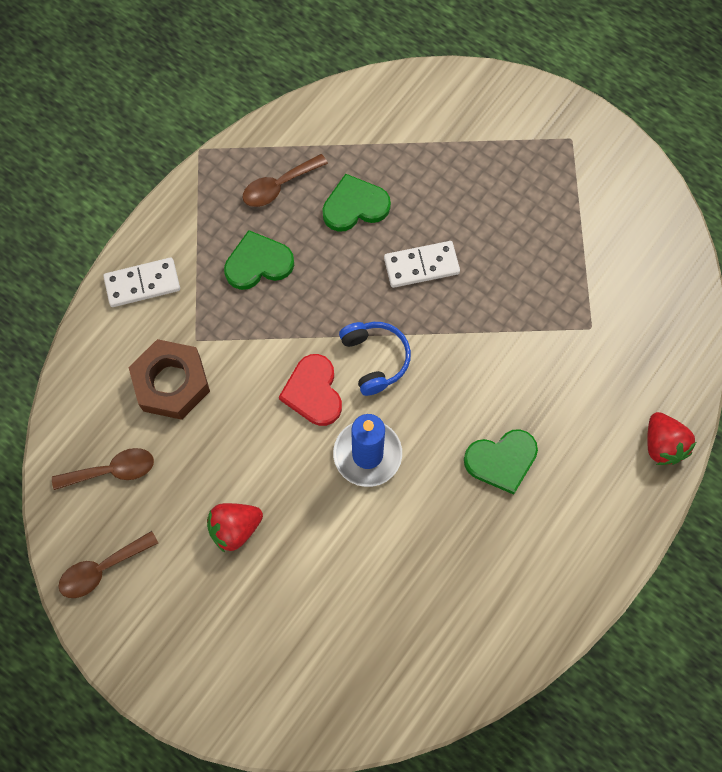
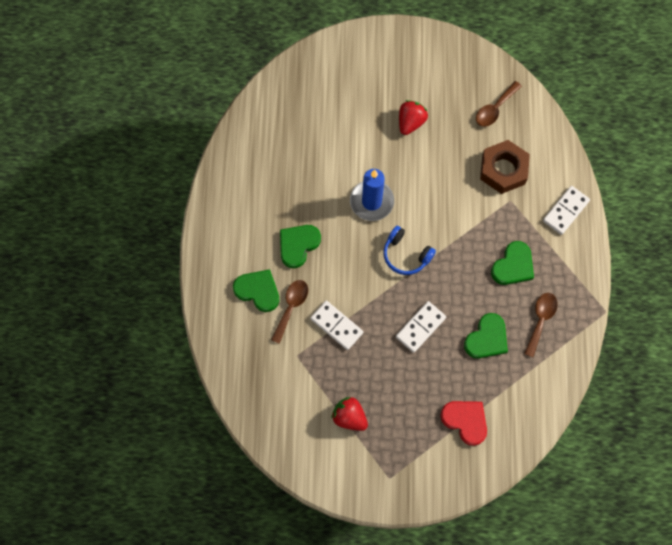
camera: 145 degrees right, 0 degrees up
brown spoon [58,531,158,598] -> brown spoon moved to [271,280,308,344]
red heart [279,354,342,426] -> red heart moved to [440,401,487,446]
red strawberry [647,412,696,465] -> red strawberry moved to [331,397,368,431]
none -> green heart [233,269,279,312]
none -> white domino [310,301,363,350]

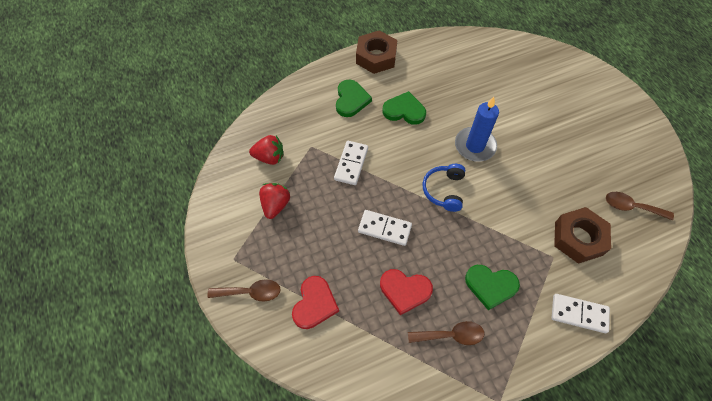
camera: 65 degrees right, 10 degrees down
brown spoon [271,280,308,344] -> brown spoon moved to [208,279,281,302]
red strawberry [399,100,428,135] -> red strawberry moved to [249,135,283,165]
green heart [464,313,508,358] -> red heart [380,269,433,315]
none -> brown nut [356,30,397,74]

